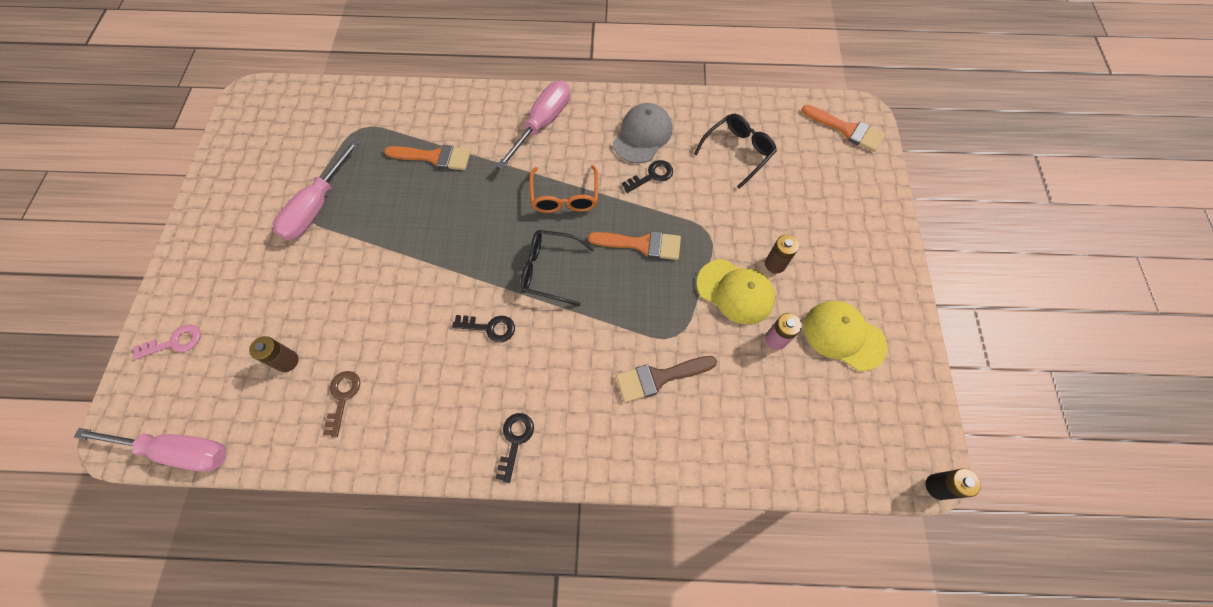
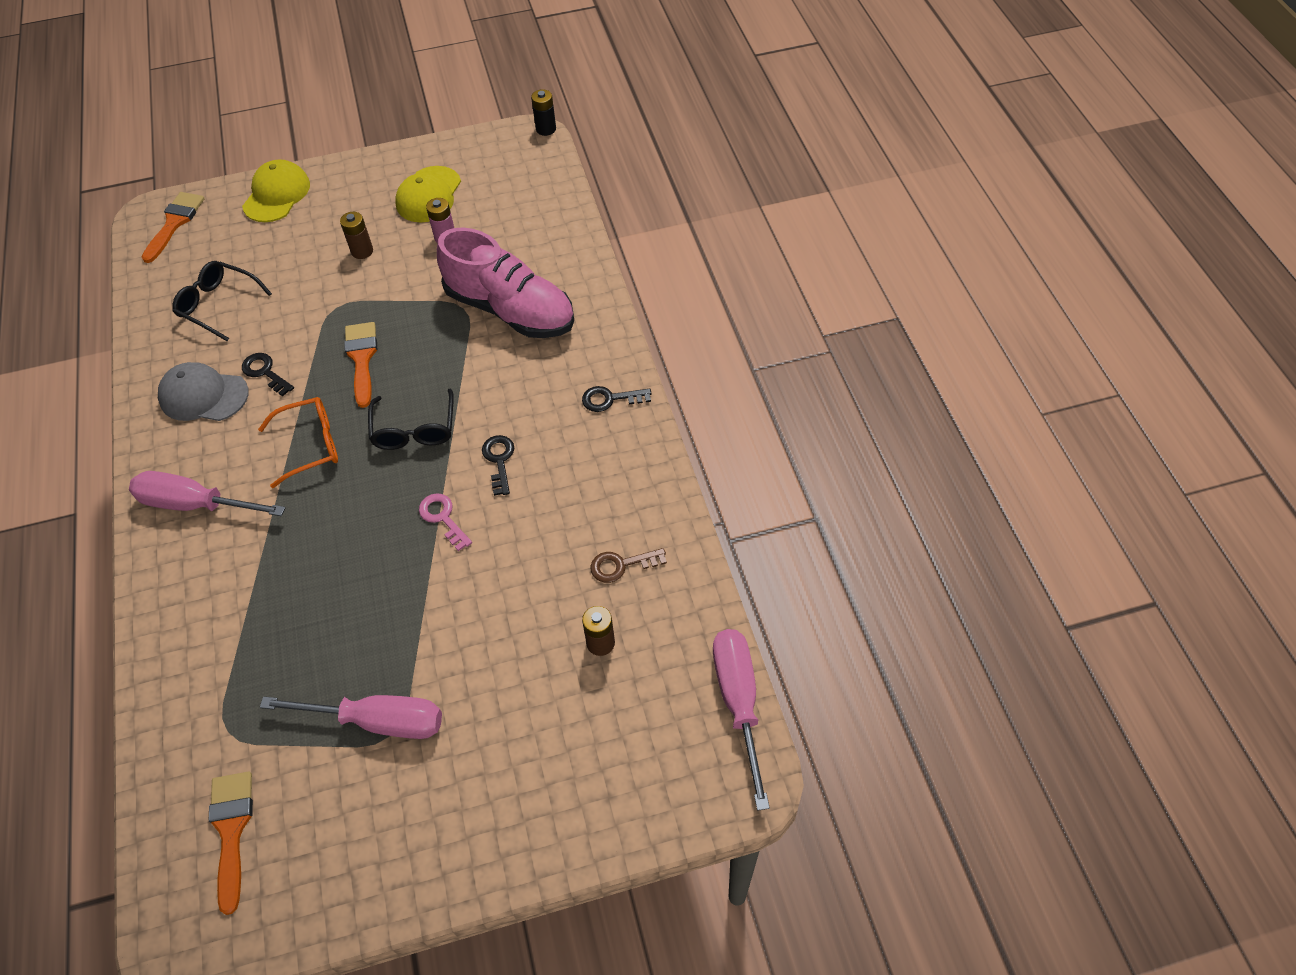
camera: 105 degrees left, 10 degrees down
pink key [133,325,201,360] -> pink key moved to [419,493,472,551]
orange brush [384,145,471,170] -> orange brush moved to [209,772,253,915]
brown brush [616,356,717,403] -> pink shoe [437,227,574,338]
yellow cap [696,259,775,325] -> yellow cap moved to [242,159,310,222]

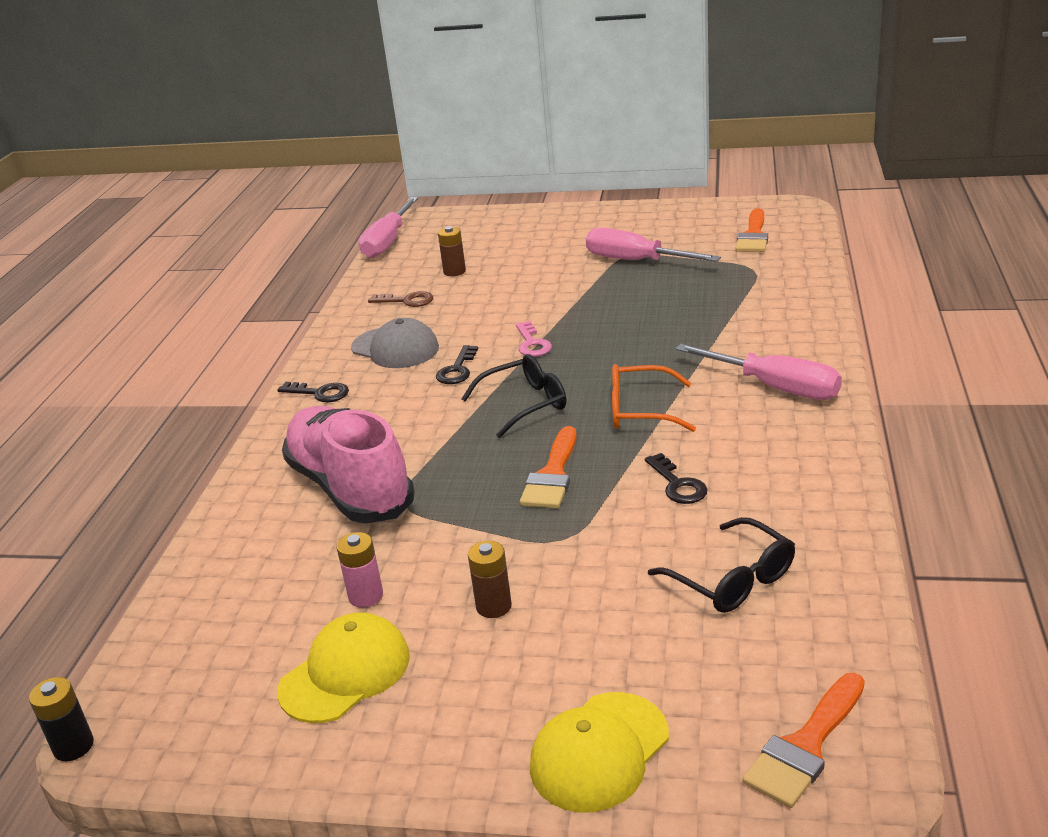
camera: 155 degrees left, 25 degrees down
grey cap [158,362,249,421] -> grey cap moved to [351,318,439,368]
black glasses [368,388,454,450] -> black glasses turned 45 degrees clockwise [462,354,566,438]

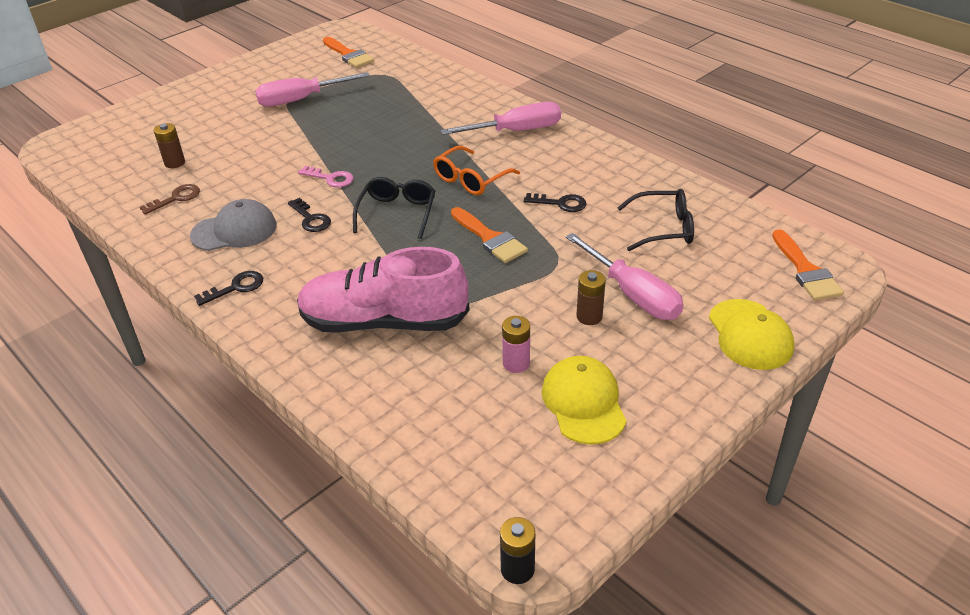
camera: 55 degrees left, 10 degrees up
pink screwdriver [359,197,418,258] -> pink screwdriver moved to [565,233,684,320]

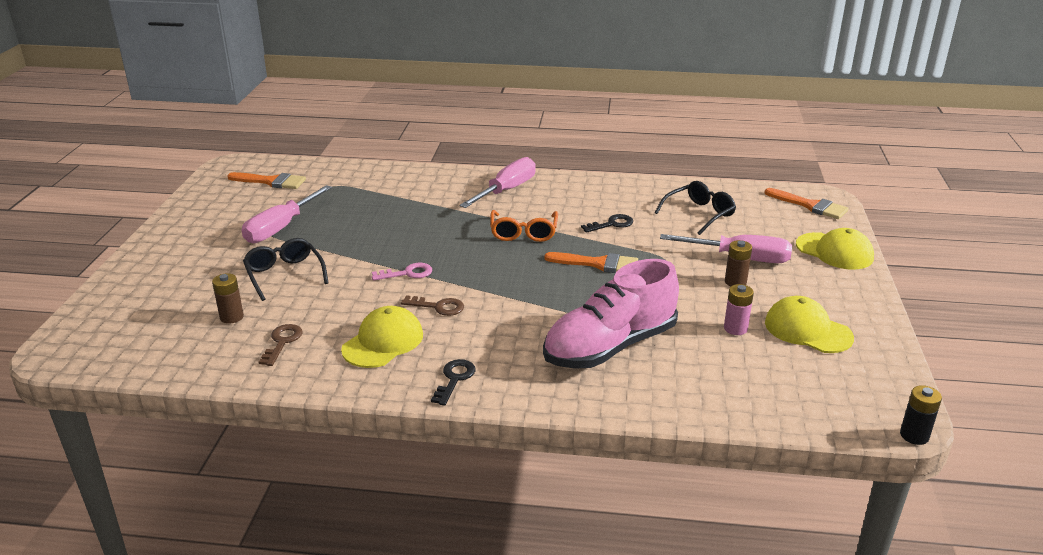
camera: 40 degrees left, 10 degrees down
grey cap [190,199,276,251] -> yellow cap [341,306,423,368]
black key [288,198,331,232] -> brown key [401,295,464,316]
black glasses [353,177,435,239] -> black glasses moved to [243,238,328,301]

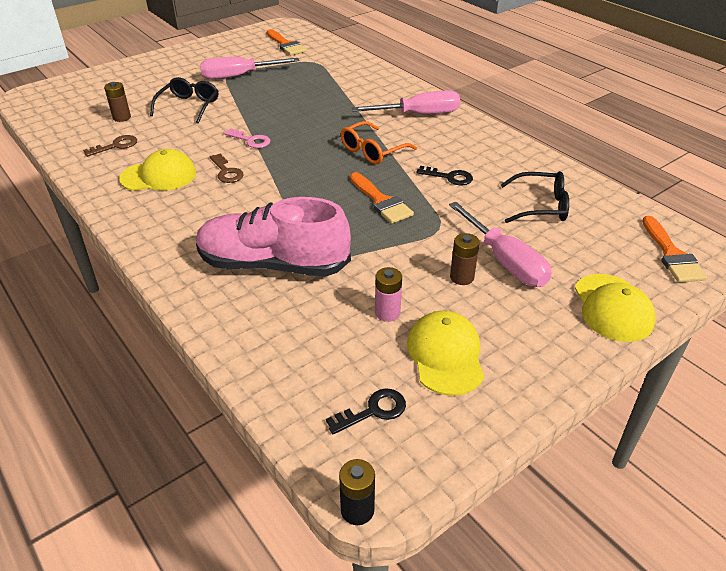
camera: 45 degrees right, 10 degrees up
black key [431,359,476,406] -> black key moved to [326,388,406,434]

